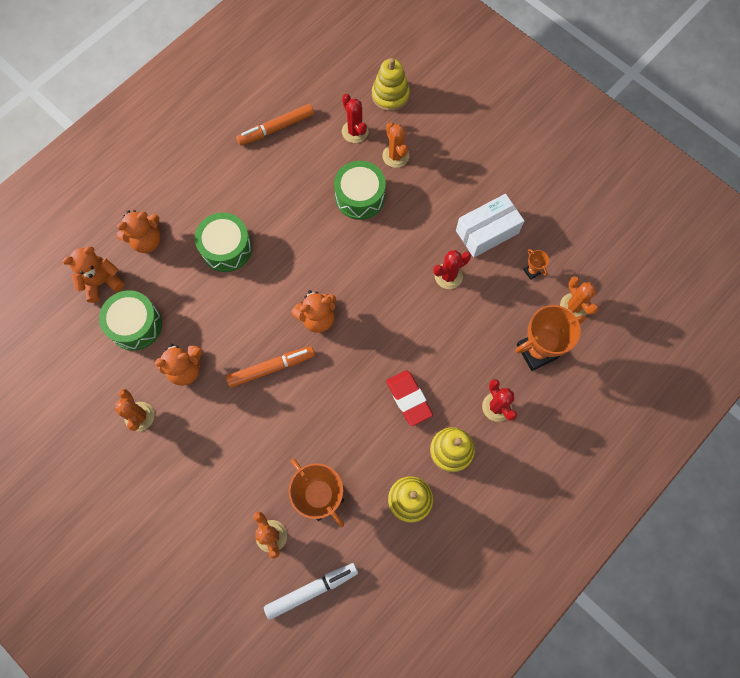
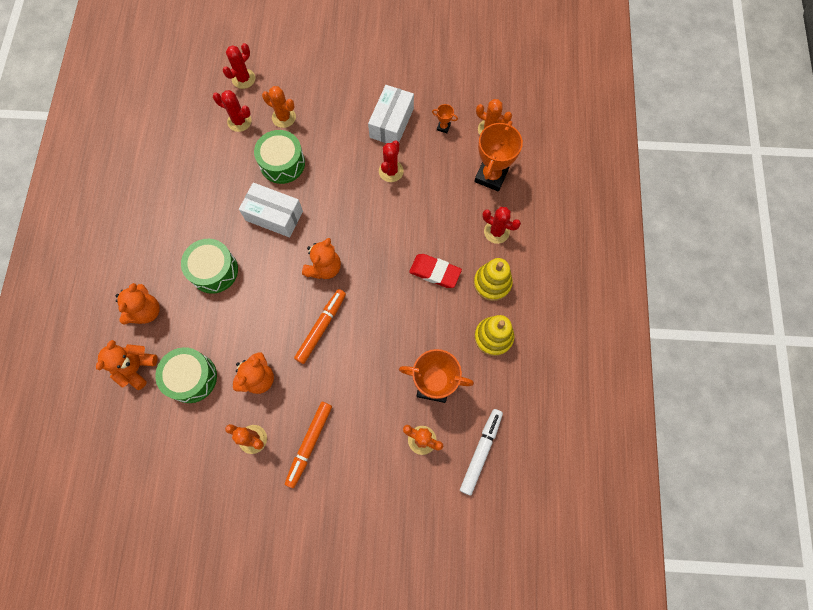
camera: 40 degrees left, 0 degrees up
orange marker [236,104,314,146] -> orange marker moved to [285,402,332,488]
yellow stacking toy [372,58,410,111] -> red cactus [223,43,255,89]
none -> white box [239,182,303,238]

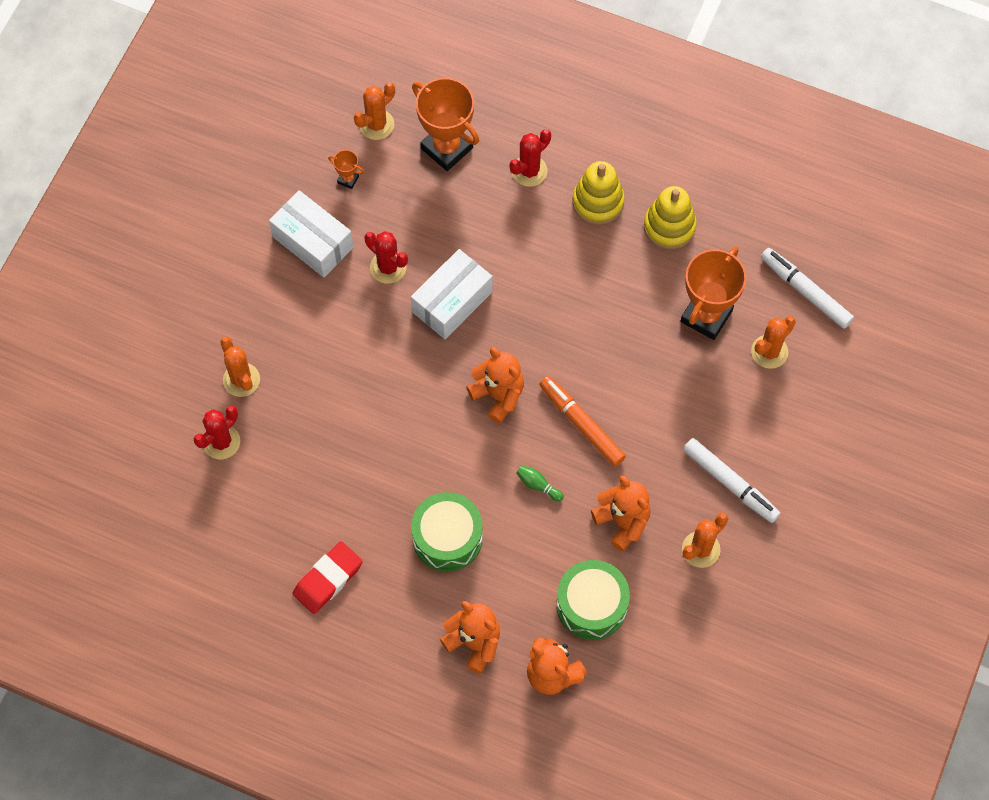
camera: 70 degrees left, 5 degrees down
red cactus [223,43,255,89] -> none
white box [239,182,303,238] -> white box moved to [411,249,492,339]
green drum [254,130,305,184] -> none
orange cactus [262,86,296,128] -> orange cactus turned 75 degrees counterclockwise [220,336,260,397]
orange marker [285,402,332,488] -> white marker [683,438,780,523]
red eraser [409,254,462,288] -> red eraser moved to [293,541,363,614]
orange trophy [432,104,458,133] -> orange trophy turned 75 degrees clockwise [328,150,364,189]
none -> green bowling pin [516,465,564,502]

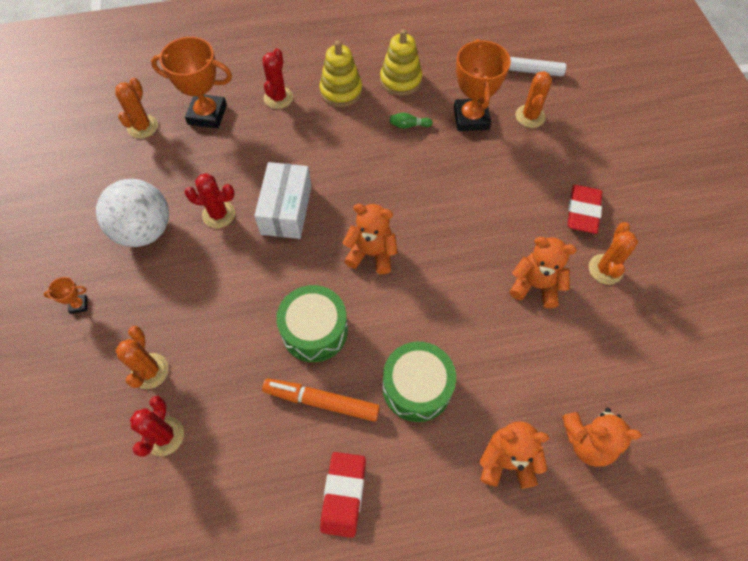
camera: 35 degrees left, 5 degrees down
orange cactus [220,336,260,397] -> orange cactus turned 60 degrees clockwise [116,326,169,389]
white box [269,190,354,278] -> white ball [96,179,169,247]
orange trophy [328,150,364,189] -> orange trophy moved to [43,277,88,314]
green bowling pin [516,465,564,502] -> green bowling pin moved to [390,113,432,129]
orange marker [539,376,626,466] -> orange marker moved to [262,378,380,422]
green drum [557,560,630,640] -> green drum moved to [276,285,348,362]
white marker [683,438,780,523] -> red eraser [567,185,602,234]

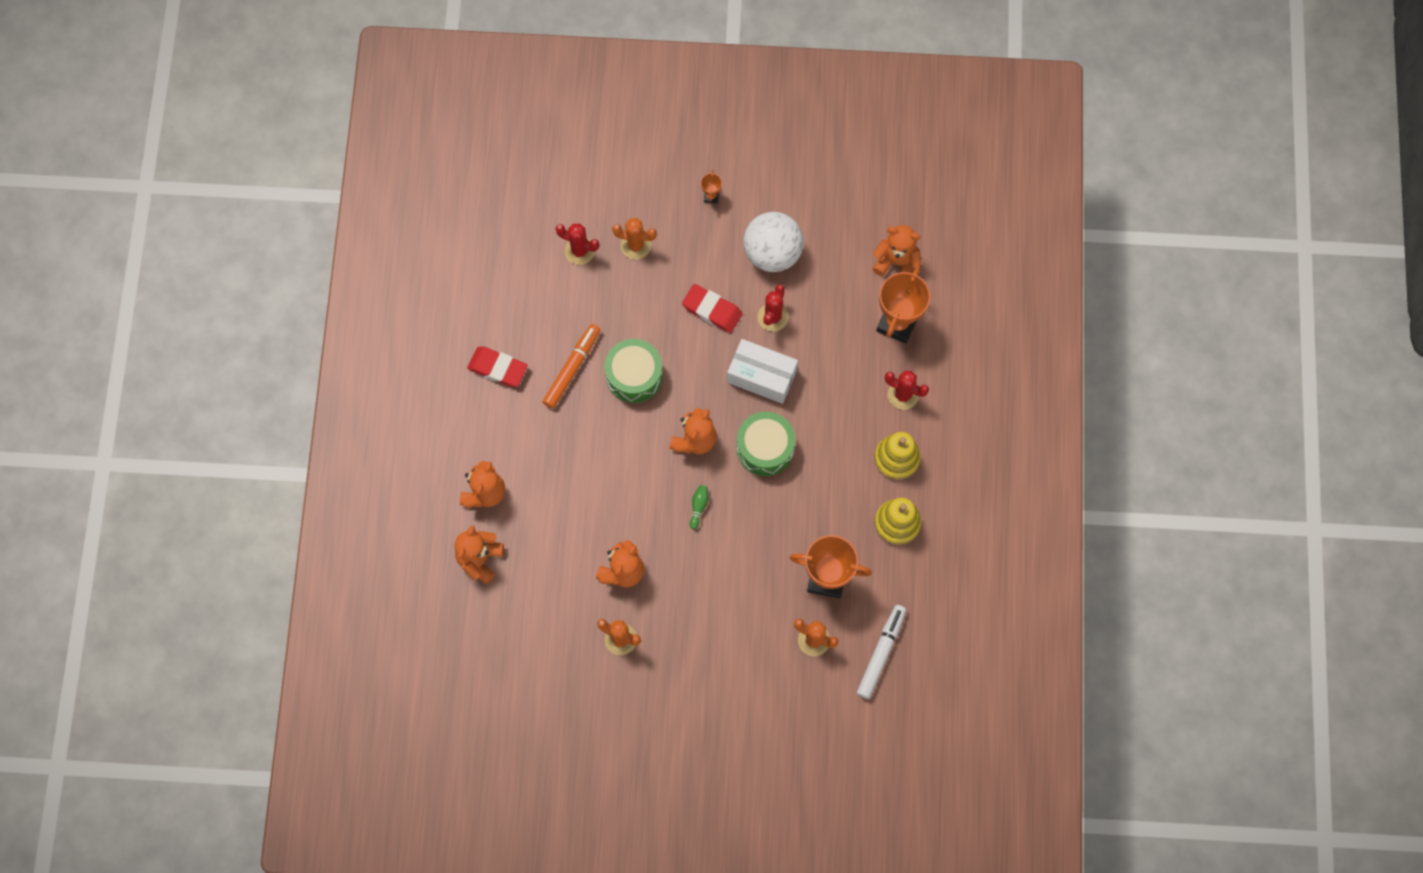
camera: 105 degrees right, 10 degrees up
orange cactus [115,77,158,139] -> orange teddy bear [873,225,921,276]
green drum [383,342,456,422] -> green drum moved to [737,412,795,476]
green bowling pin [390,113,432,129] -> green bowling pin moved to [690,485,708,529]
red eraser [567,185,602,234] -> red eraser moved to [682,284,743,333]

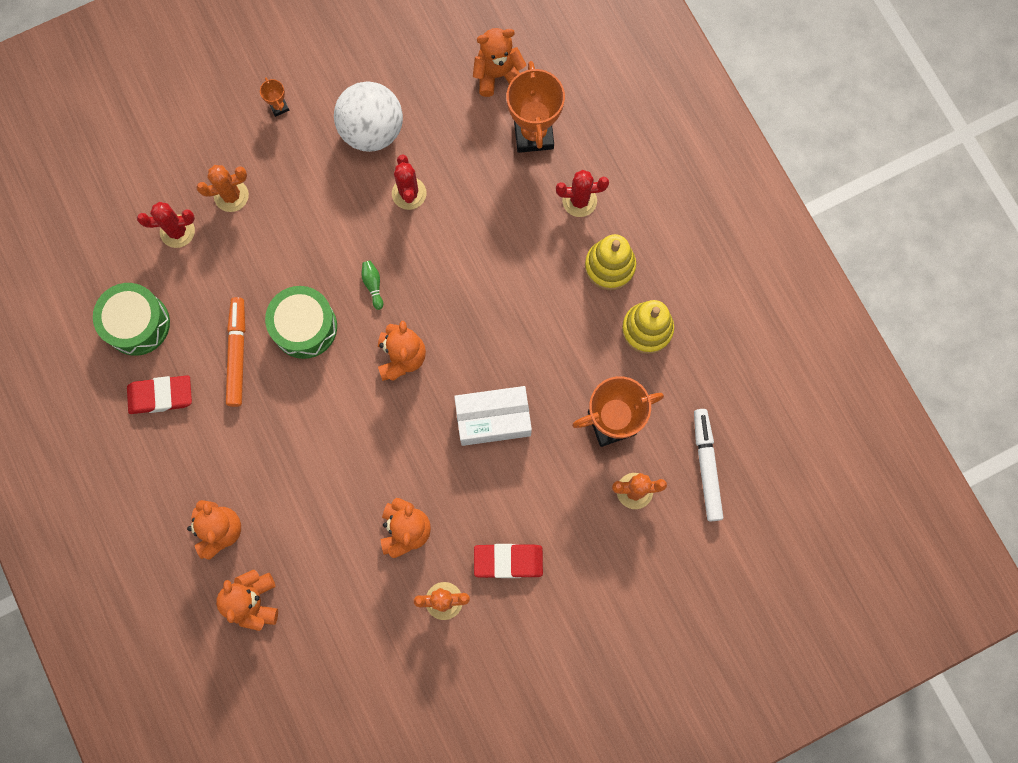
camera: 30 degrees left, 5 degrees up
red eraser [682,284,743,333] -> red eraser moved to [474,544,543,578]
green bowling pin [690,485,708,529] -> green bowling pin moved to [361,261,383,310]
white box [727,339,798,404] -> white box moved to [454,386,532,446]
green drum [737,412,795,476] -> green drum moved to [93,283,170,356]

